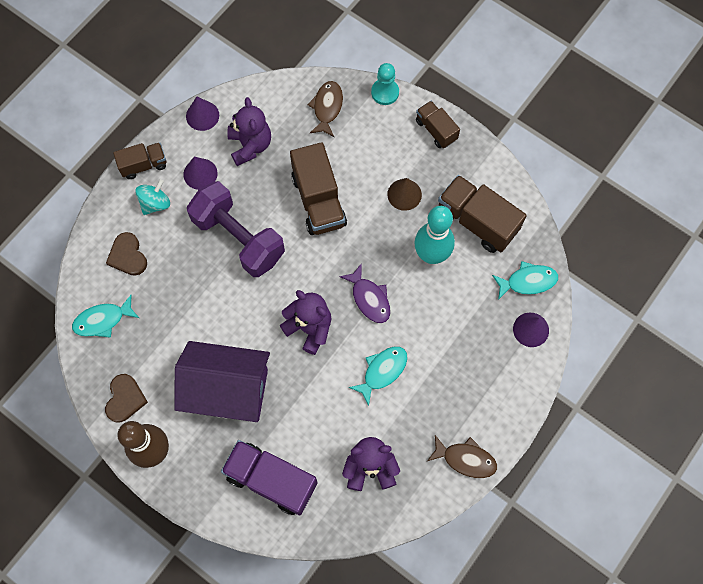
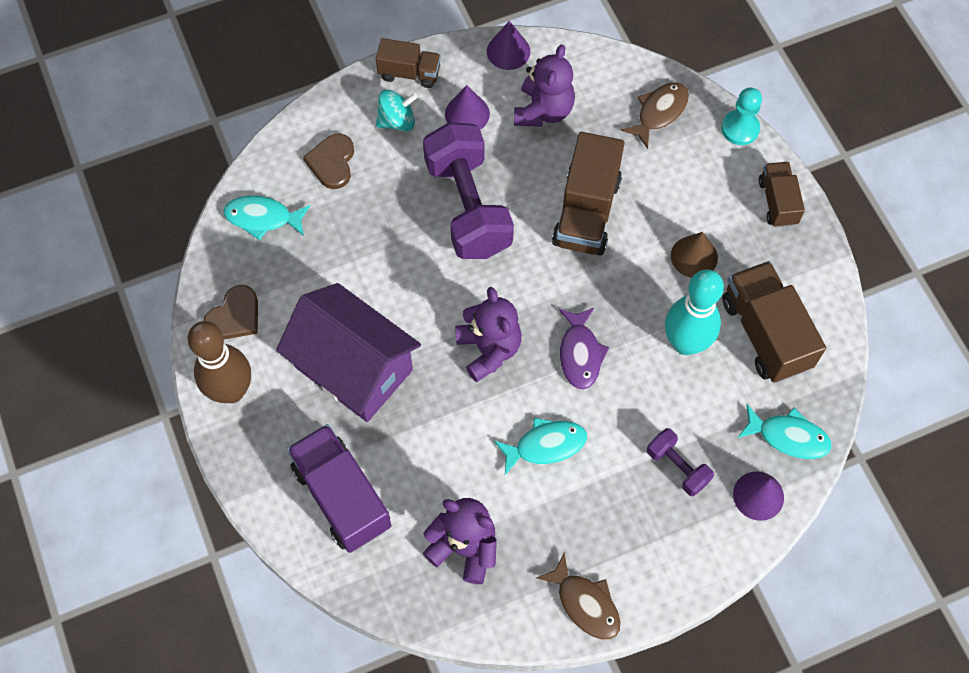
camera: 30 degrees right, 5 degrees down
none -> purple dumbbell [647,428,714,496]

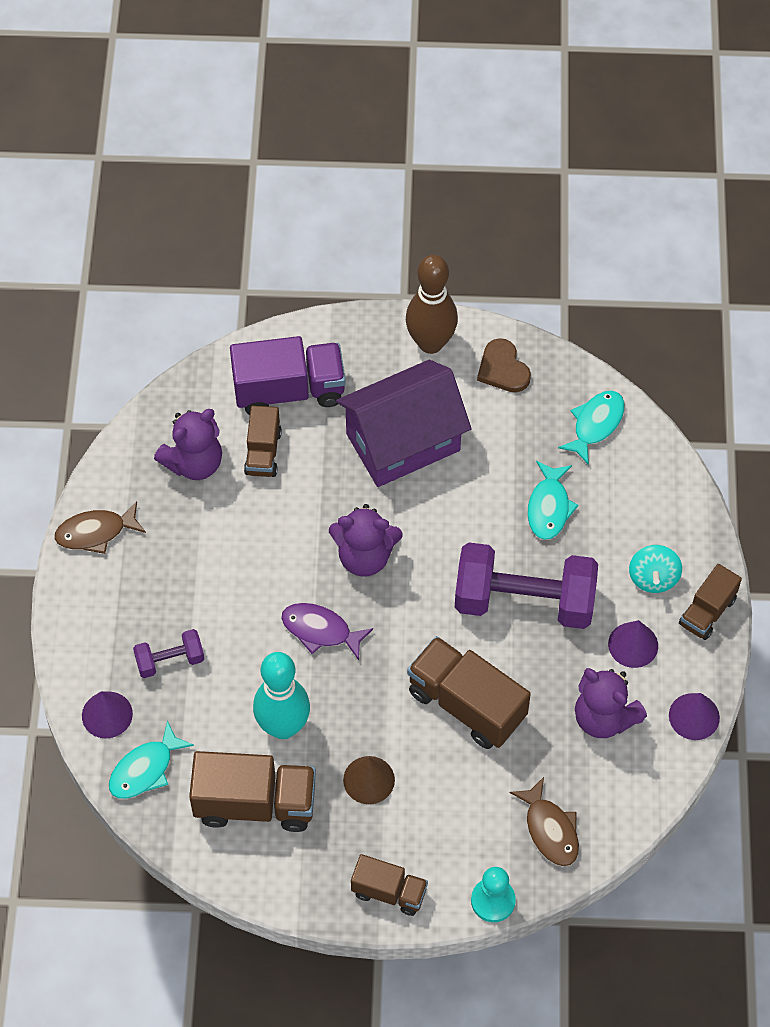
camera: 115 degrees right, 5 degrees down
brown heart [303,133,354,189] -> none
turquoise fish [494,418,587,475] -> turquoise fish moved to [527,461,579,540]
none -> brown truck [244,406,282,477]

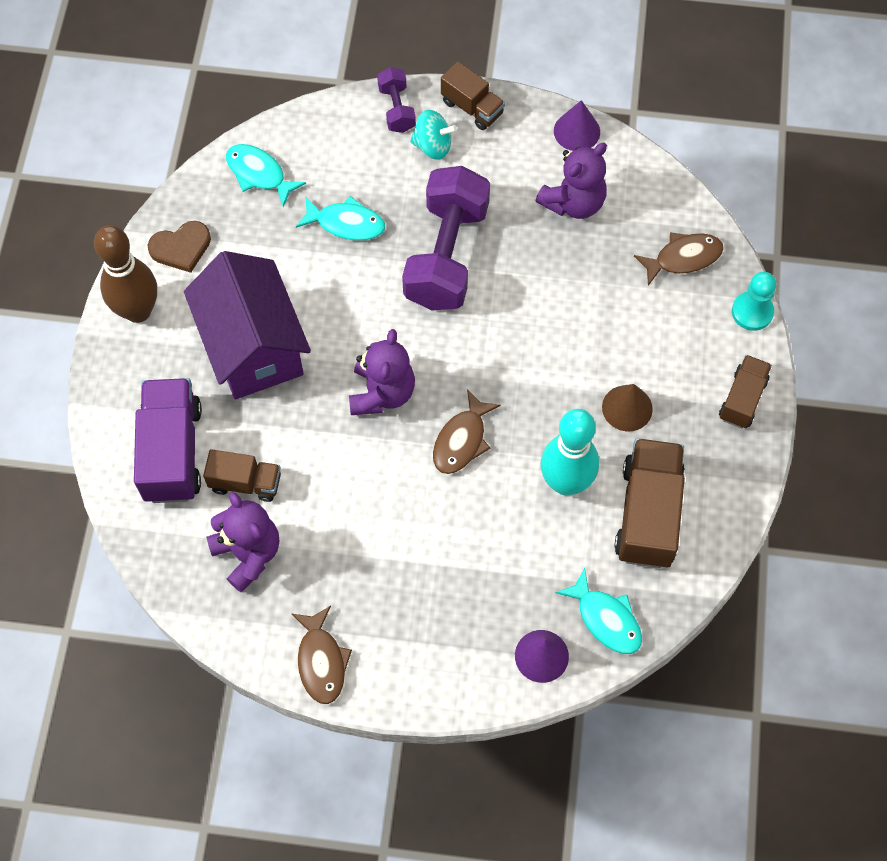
camera: 85 degrees left, 5 degrees up
purple dumbbell [133,629,204,678] -> purple dumbbell moved to [377,67,416,133]
purple fish [281,603,373,660] -> brown fish [433,389,501,474]
brown truck [407,636,531,749] -> none
purple cone [608,620,658,668] -> none

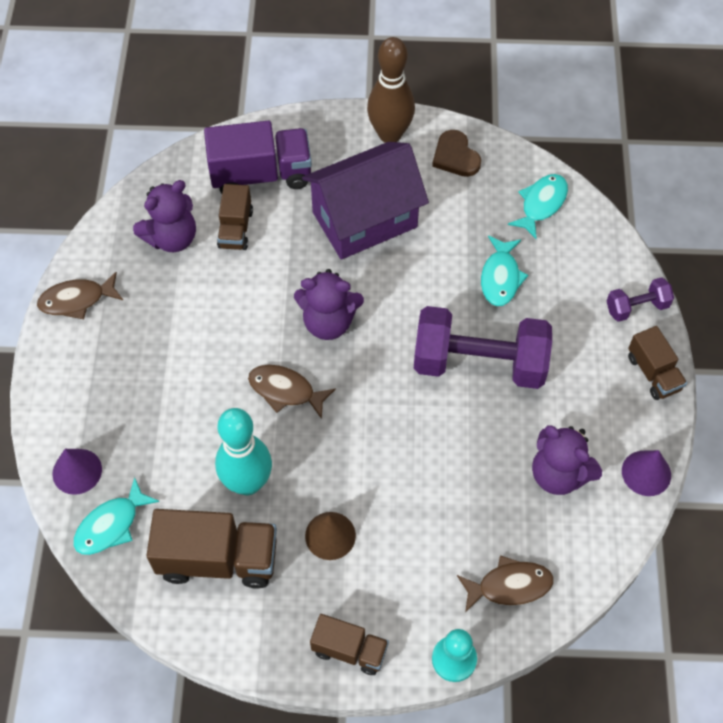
camera: 85 degrees right, 5 degrees down
turquoise spinning top [410,110,457,160] -> none
brown truck [441,61,505,130] -> brown truck turned 60 degrees counterclockwise [628,326,687,400]
brown fish [634,232,724,286] -> brown fish turned 75 degrees counterclockwise [457,555,554,613]

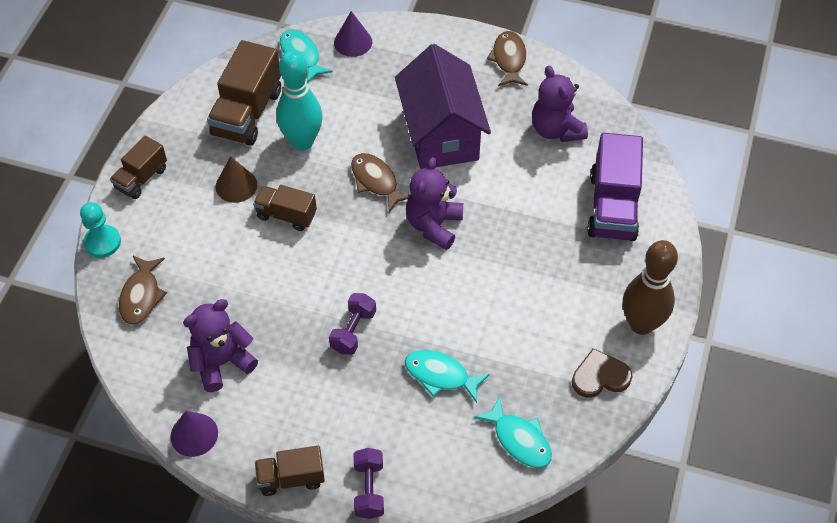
camera: 105 degrees right, 5 degrees down
brown truck [217,184,253,250] -> brown truck moved to [253,185,317,231]
brown fish [248,365,336,419] -> brown fish turned 75 degrees counterclockwise [351,153,410,212]
purple house [302,142,429,260] -> purple house moved to [395,44,491,169]
purple dumbbell [414,306,552,389] -> purple dumbbell [329,293,376,355], size x0.48

